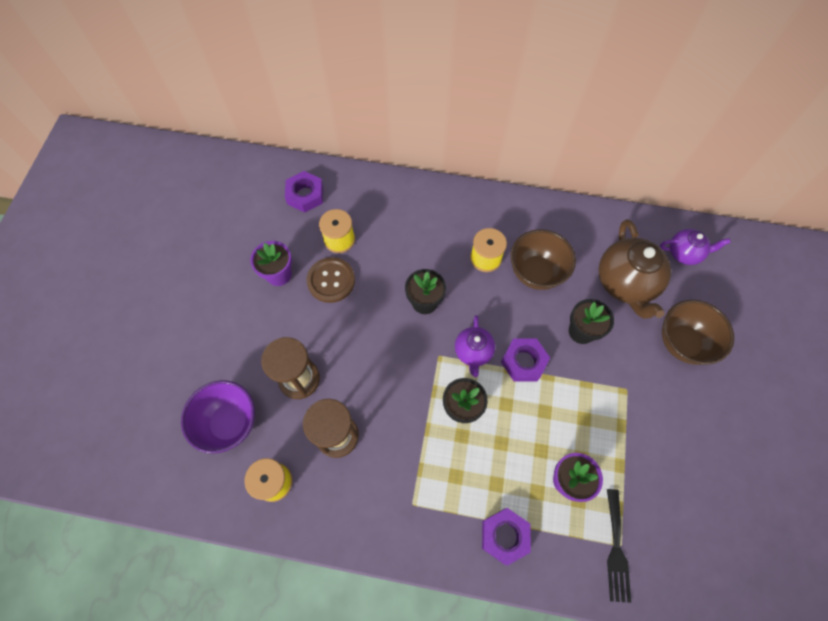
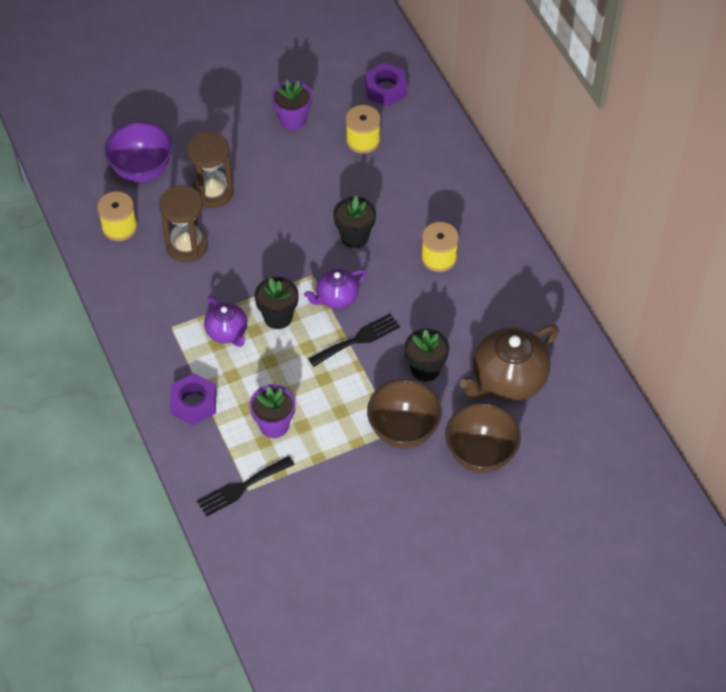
camera: 55 degrees right, 10 degrees down
brown button [307,257,355,303] -> none
purple nut [501,338,550,382] -> black fork [308,314,400,367]
brown bowl [510,229,576,290] -> brown bowl moved to [367,379,442,448]
purple teapot [660,229,731,265] -> purple teapot moved to [204,295,247,347]

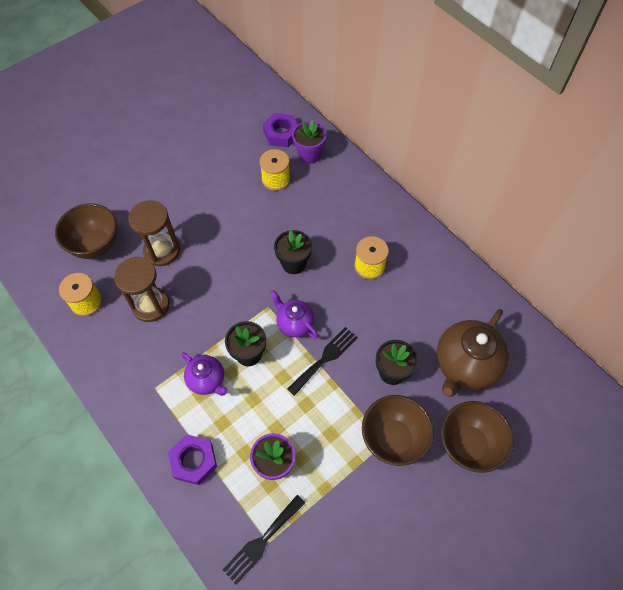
camera: 15 degrees left, 5 degrees up
purple bowl [104,122,172,182] -> brown bowl [55,203,117,259]
purple flower pot [271,80,312,130] -> purple flower pot moved to [292,120,327,164]
purple teapot [304,269,367,309] -> purple teapot turned 90 degrees clockwise [270,290,318,339]

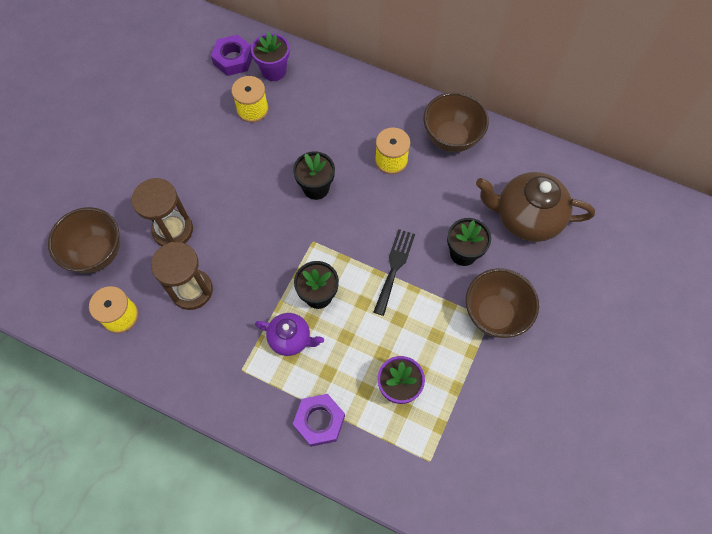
camera: 25 degrees left, 5 degrees up
black fork [223,495,305,585] -> none
purple teapot [270,290,318,339] -> none
brown teapot [437,309,509,397] -> brown teapot turned 90 degrees clockwise [476,172,595,242]
brown bowl [441,401,514,473] -> brown bowl moved to [424,92,489,152]

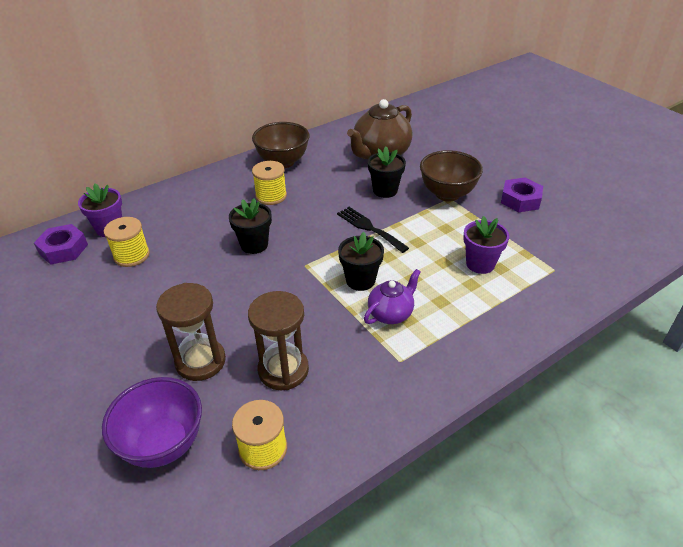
camera: 60 degrees left, 25 degrees down
brown bowl [48,207,120,273] -> purple bowl [102,377,202,468]
purple nut [293,394,345,447] -> purple nut moved to [501,178,543,212]

